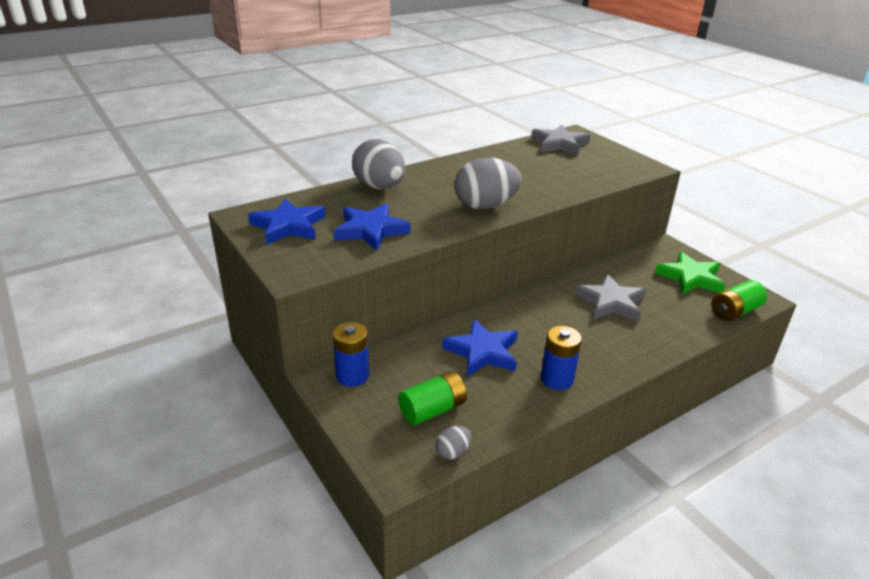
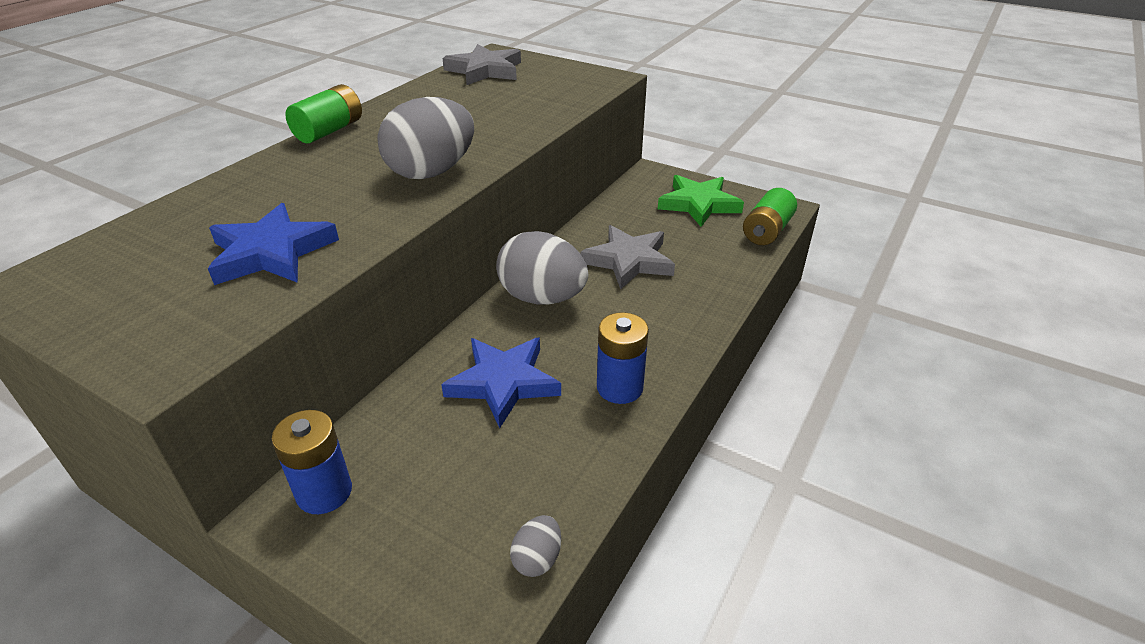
camera: 25 degrees left, 5 degrees up
blue star [248,198,325,245] -> none
grey egg [352,139,405,189] -> grey egg moved to [496,231,588,305]
green battery [399,371,467,425] -> green battery moved to [285,84,362,143]

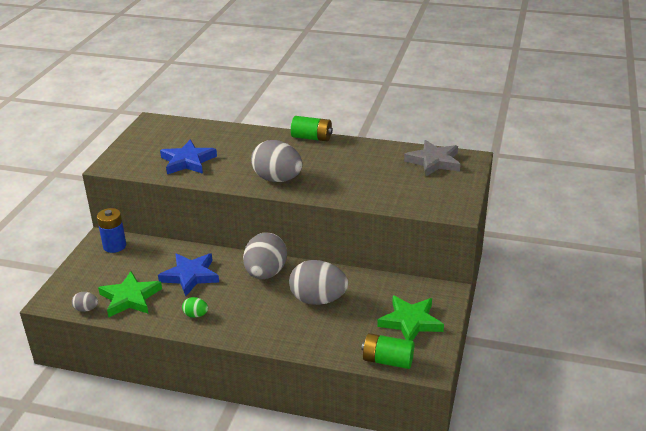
camera: 75 degrees right, 5 degrees down
grey star [581,225,675,290] -> grey egg [289,260,348,305]
blue battery [597,312,649,404] -> green egg [182,297,208,318]
none -> green star [98,271,162,317]

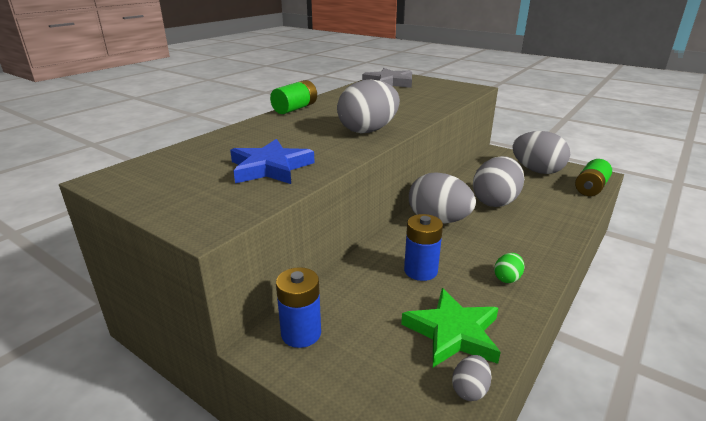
camera: 70 degrees left, 5 degrees down
blue star [158,253,219,296] -> blue battery [404,214,443,281]
green star [377,296,444,341] -> grey egg [512,131,570,174]

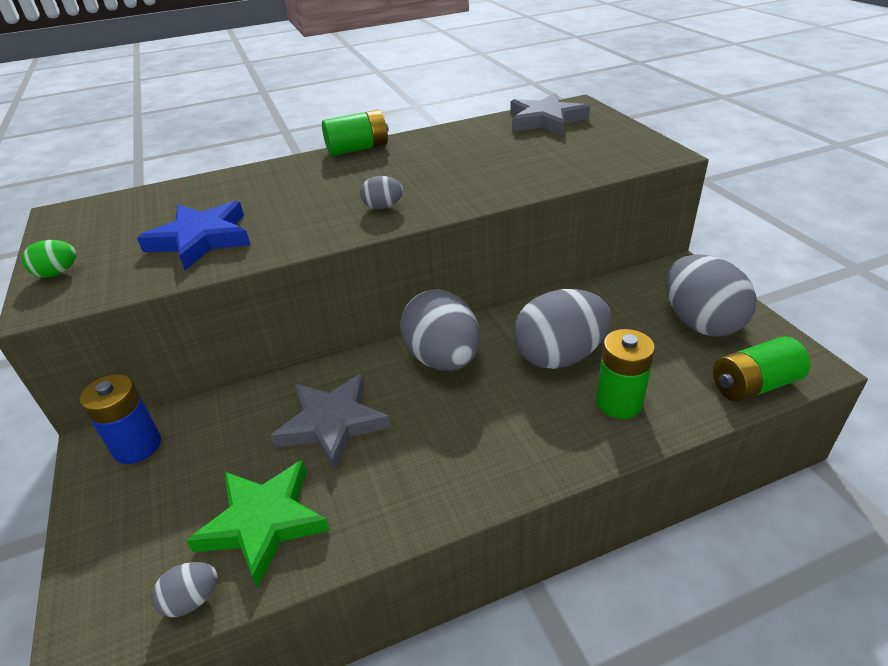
camera: 35 degrees right, 10 degrees up
grey egg [337,80,400,133] -> grey egg [360,176,403,209], size x0.45
blue battery [404,214,443,281] -> grey star [271,373,391,470]
green egg [494,253,524,283] -> green egg moved to [22,240,76,278]
none -> green battery [596,329,655,419]

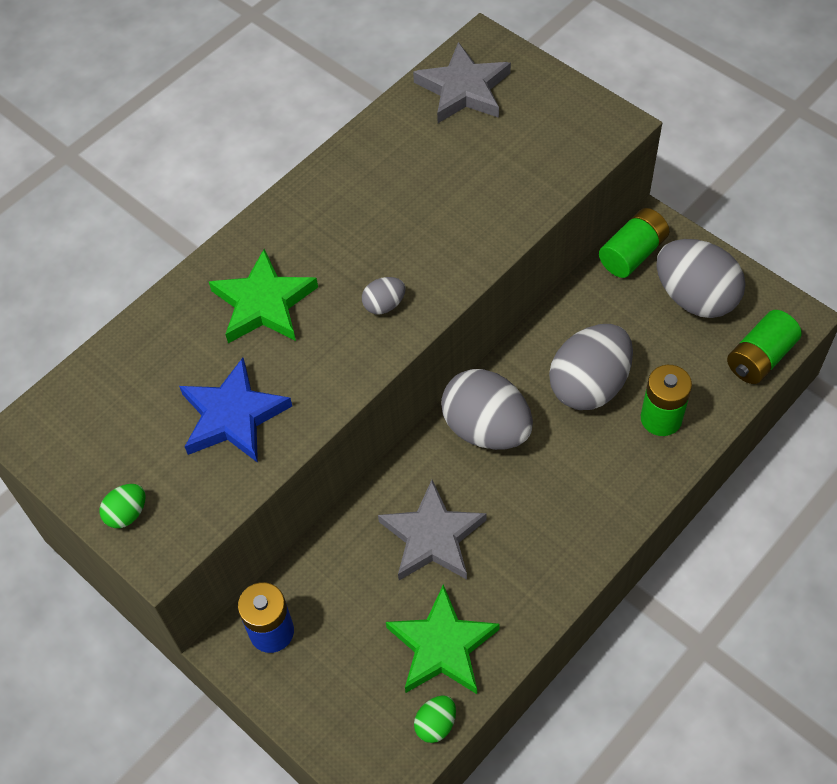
camera: 25 degrees left, 20 degrees up
grey egg [152,562,218,617] -> green egg [414,695,456,743]
green battery [322,110,389,156] -> green battery moved to [599,208,670,278]
none -> green star [209,249,318,343]

